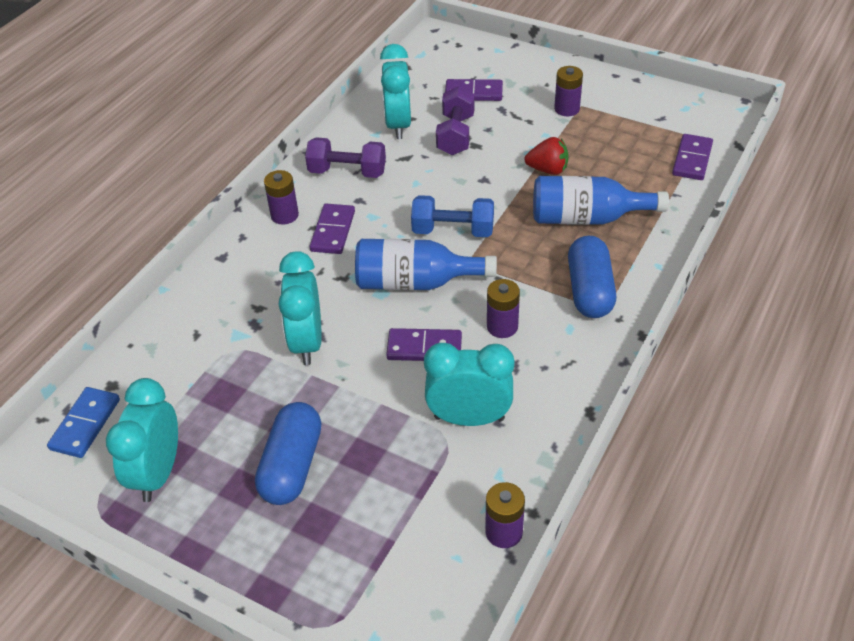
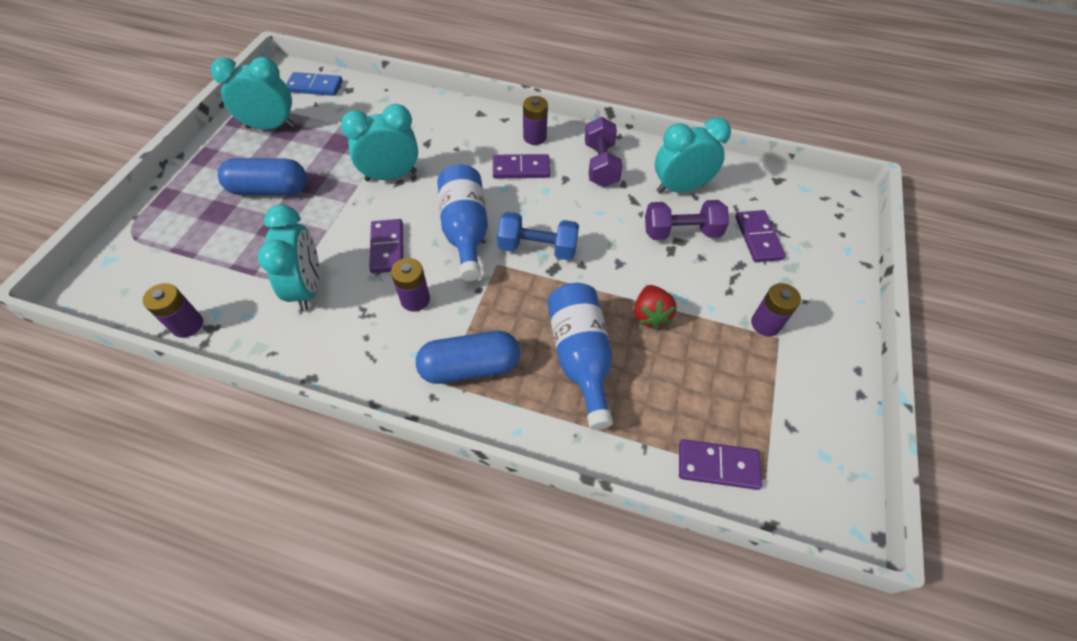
camera: 75 degrees right, 10 degrees up
blue dumbbell [411,195,494,237] -> blue dumbbell turned 75 degrees counterclockwise [497,212,579,260]

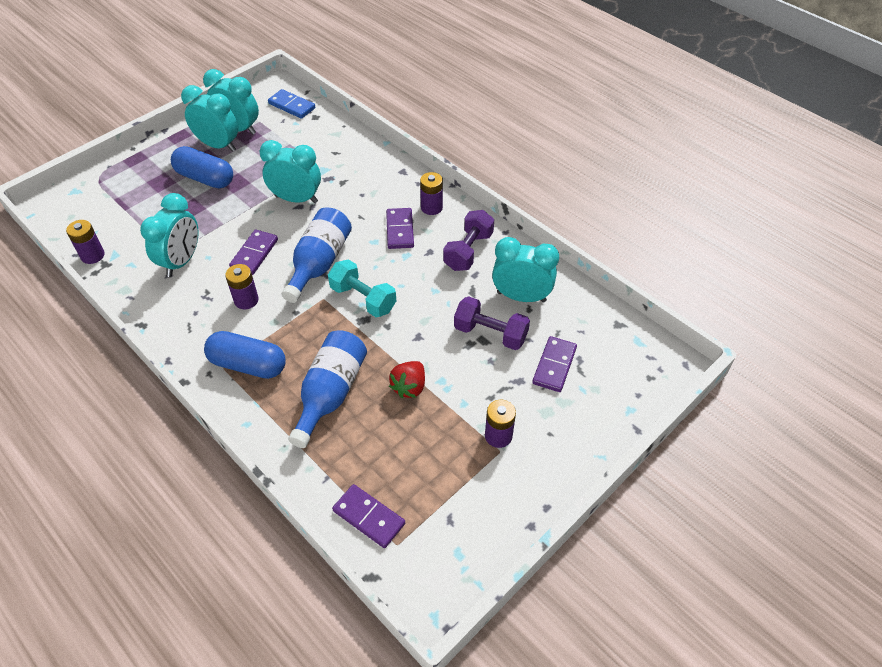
camera: 30 degrees right, 5 degrees down
purple domino [493,154,550,179] -> purple domino turned 60 degrees clockwise [386,208,414,249]
blue dumbbell [497,212,579,260] -> turquoise dumbbell [328,259,396,317]
none -> turquoise clock [181,85,238,152]

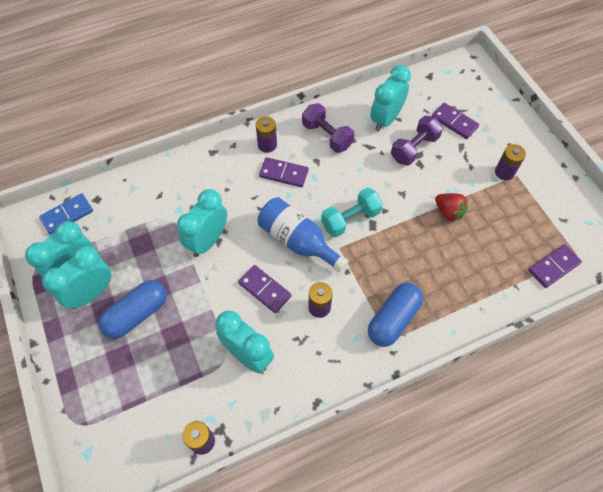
camera: 70 degrees left, 10 degrees up
blue bottle [288,330,367,448] -> none

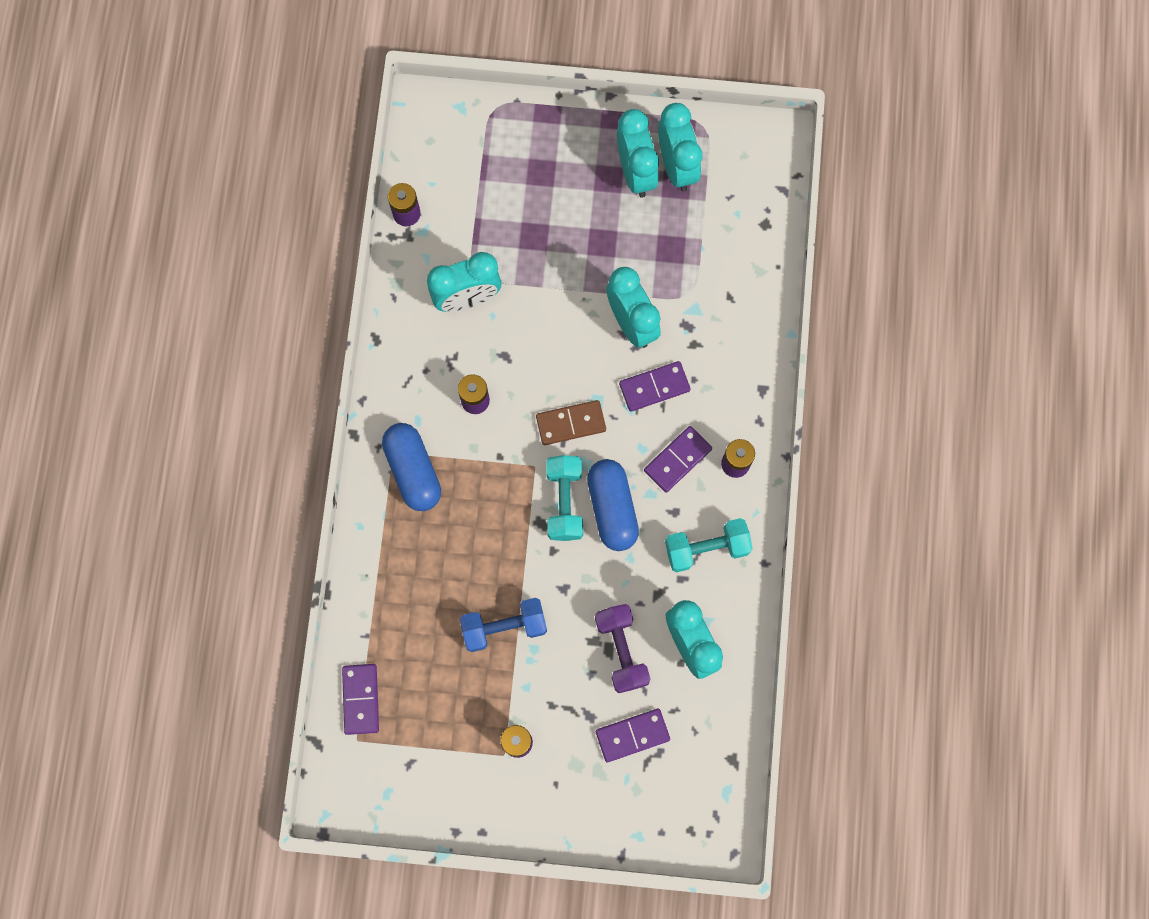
camera: 120 degrees right, 15 degrees up
blue domino [39,193,93,235] -> none
blue capsule [98,280,167,339] -> blue capsule moved to [587,459,639,551]
purple domino [238,265,292,313] -> purple domino moved to [619,361,691,411]
blue bottle [258,197,349,273] -> brown domino [536,400,606,445]
purple dumbbell [302,103,354,153] -> turquoise dumbbell [665,518,753,572]
red strawberry [435,193,468,222] -> blue dumbbell [460,598,547,652]

